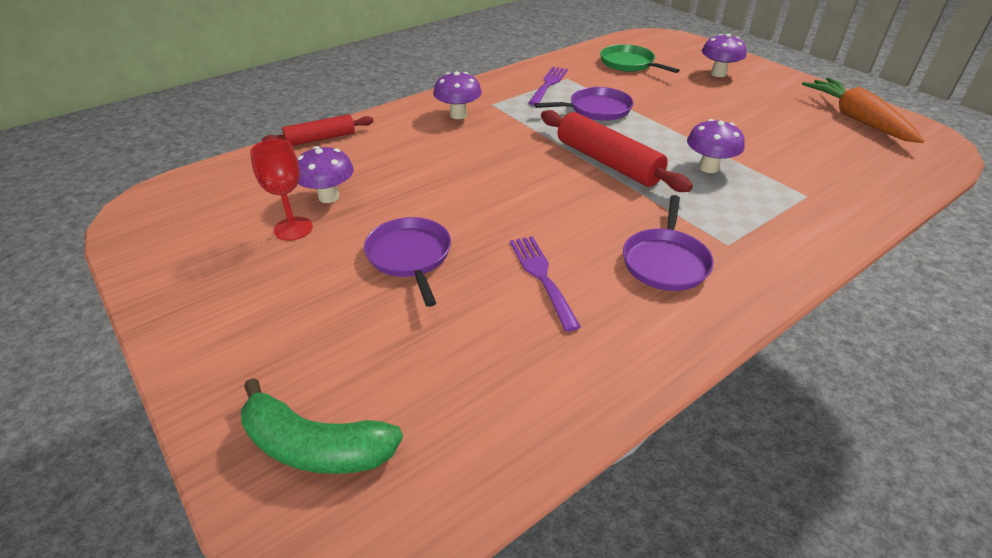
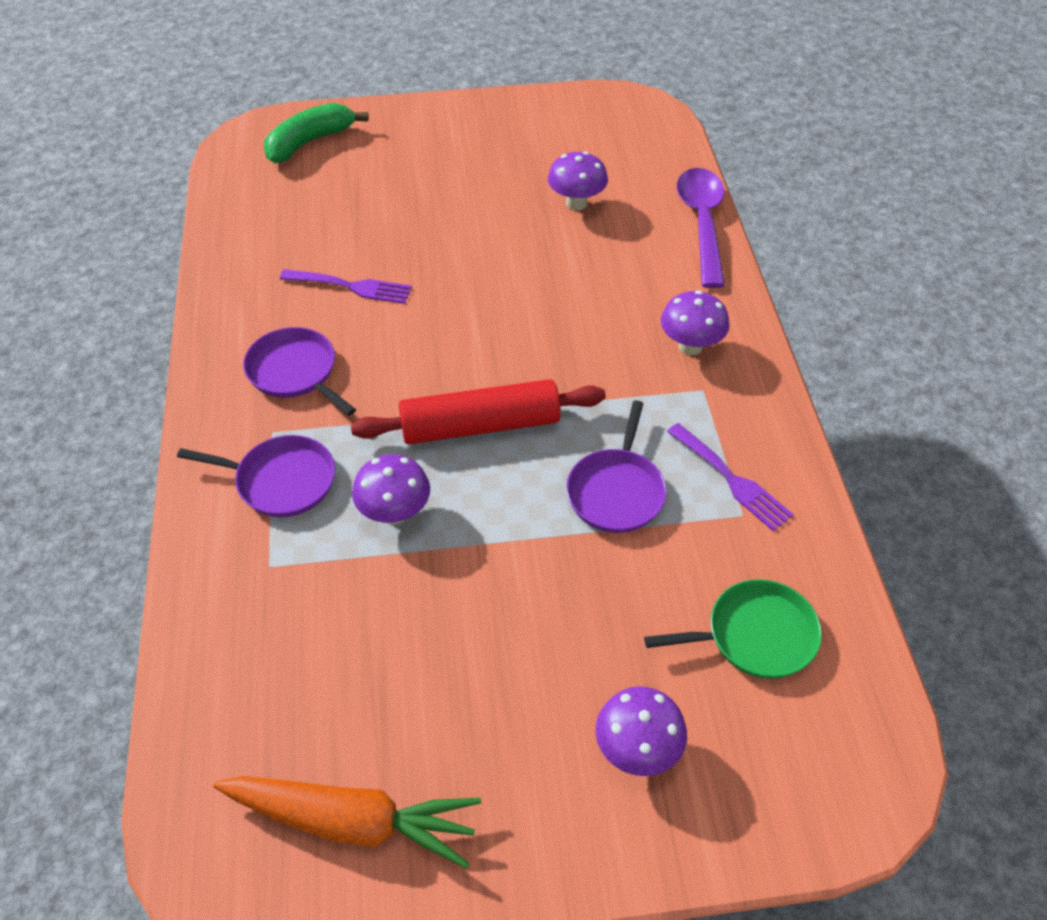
camera: 120 degrees right, 10 degrees up
red goblet [250,139,313,241] -> none
red rolling pin [262,114,373,146] -> purple spoon [677,168,725,288]
purple pan [364,217,451,307] -> purple pan moved to [177,435,335,517]

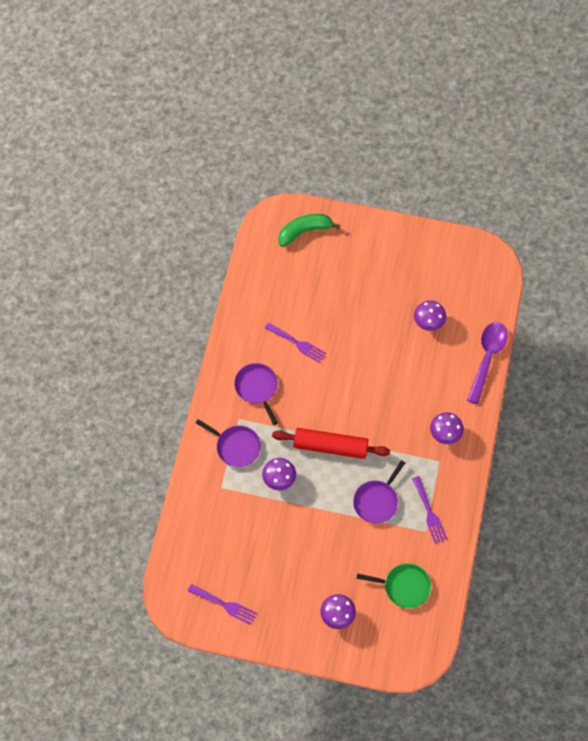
camera: 20 degrees right, 15 degrees up
orange carrot [213,776,481,869] -> purple fork [188,584,257,625]

